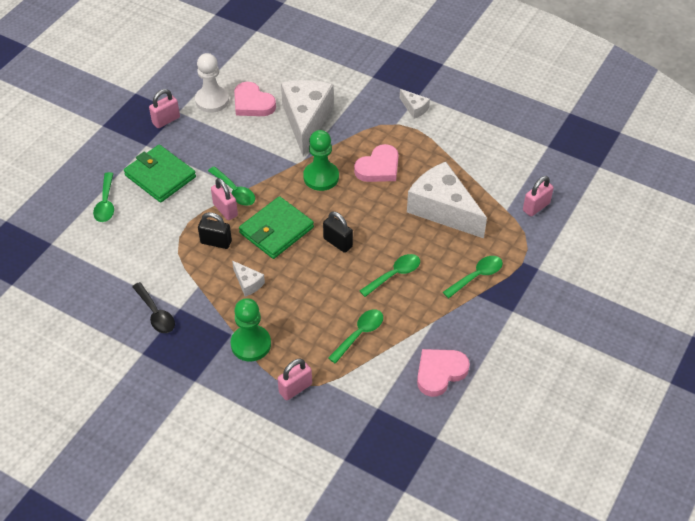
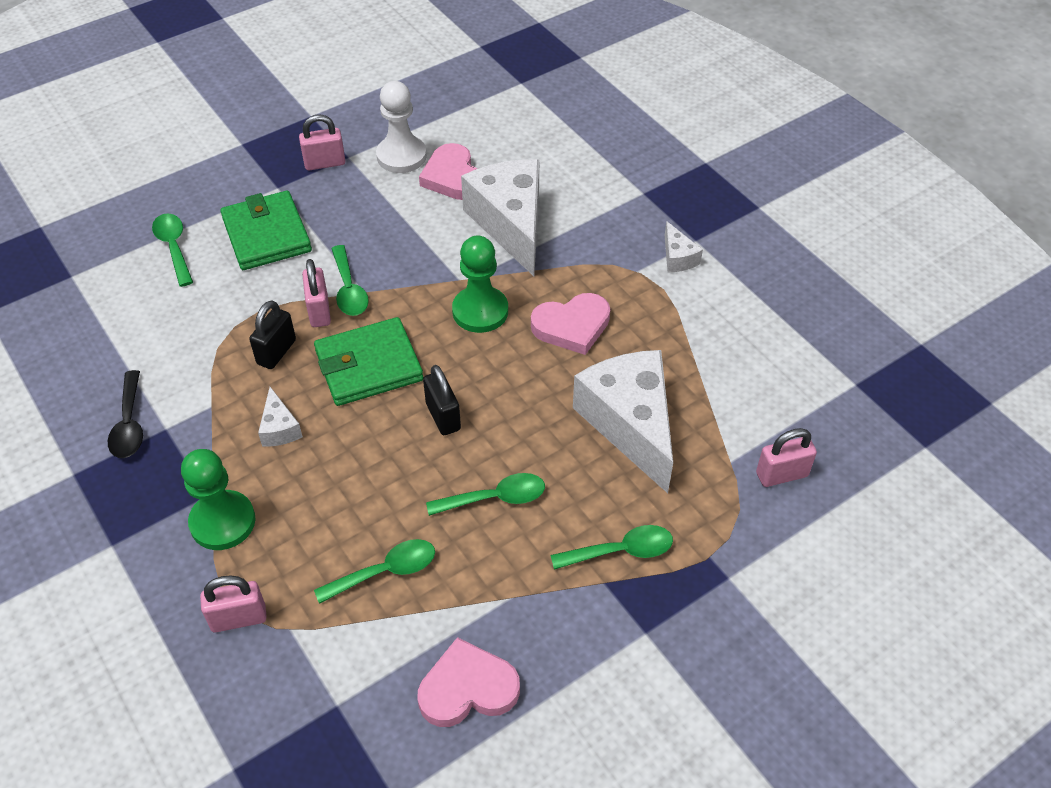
camera: 25 degrees right, 0 degrees up
green spoon [93,172,114,222] -> green spoon turned 135 degrees clockwise [152,213,193,287]
black padlock [198,212,232,249] -> black padlock turned 75 degrees clockwise [249,300,296,369]
white cheese [281,80,334,156] -> white cheese turned 45 degrees counterclockwise [461,159,539,276]

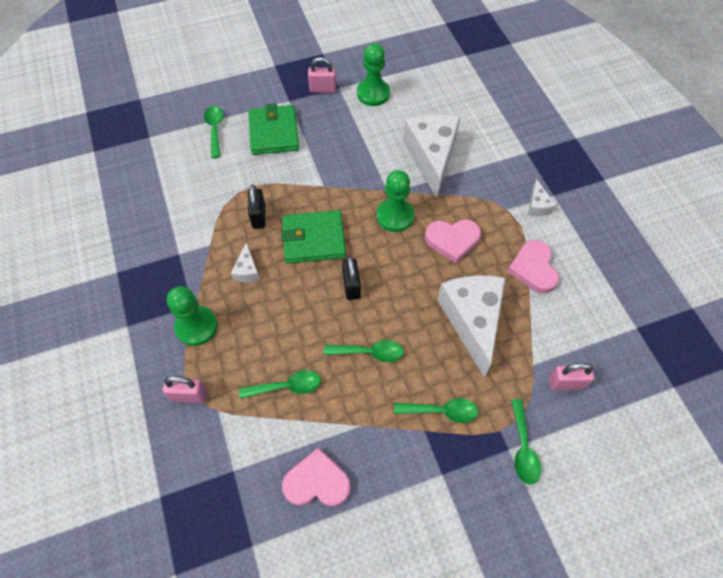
camera: 15 degrees right, 10 degrees up
black spoon [108,370,143,458] -> none
black padlock [249,300,296,369] -> black padlock turned 45 degrees counterclockwise [248,185,266,229]
pink padlock [302,259,331,327] -> none
green spoon [331,245,369,316] -> green spoon moved to [511,399,541,485]
white pawn [376,81,427,173] -> green pawn [357,43,390,106]
pink heart [419,143,478,200] -> pink heart moved to [507,240,559,294]

